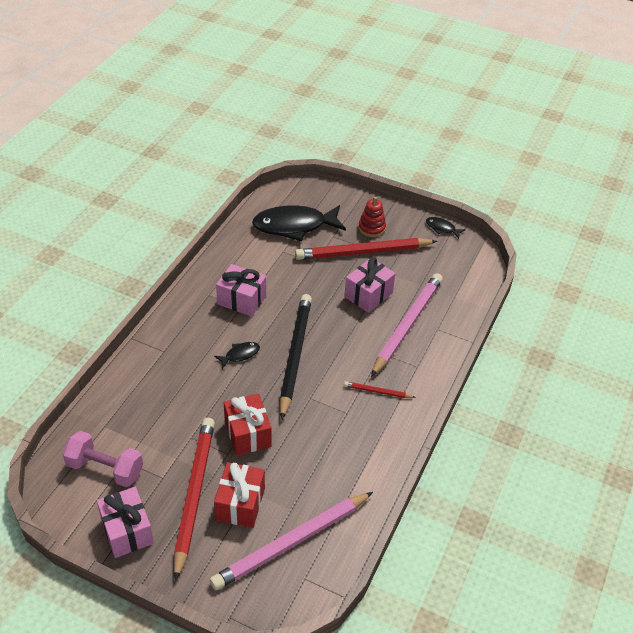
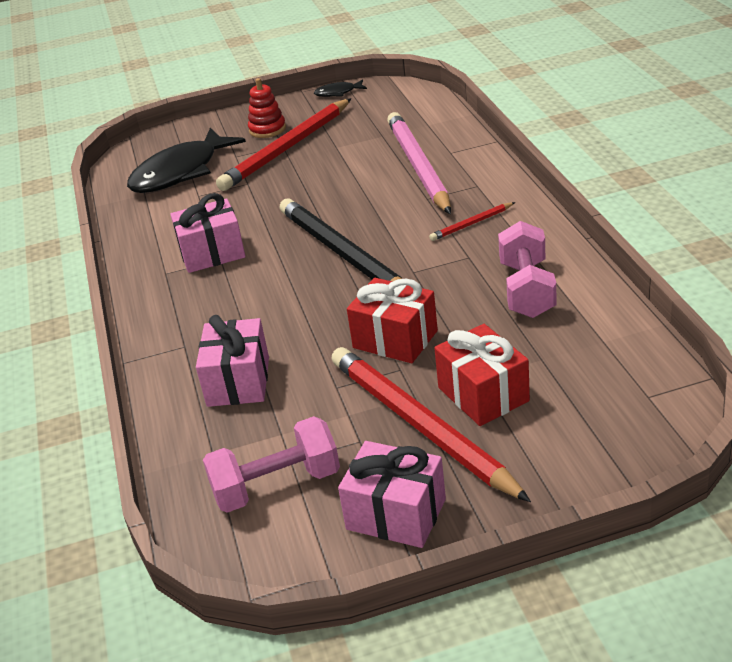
camera: 35 degrees left, 10 degrees down
pink pencil [210,492,373,590] -> none
black fish [214,342,260,369] -> none
pink gift [344,258,395,313] -> pink gift moved to [196,315,269,407]
none -> pink dumbbell [498,221,556,318]

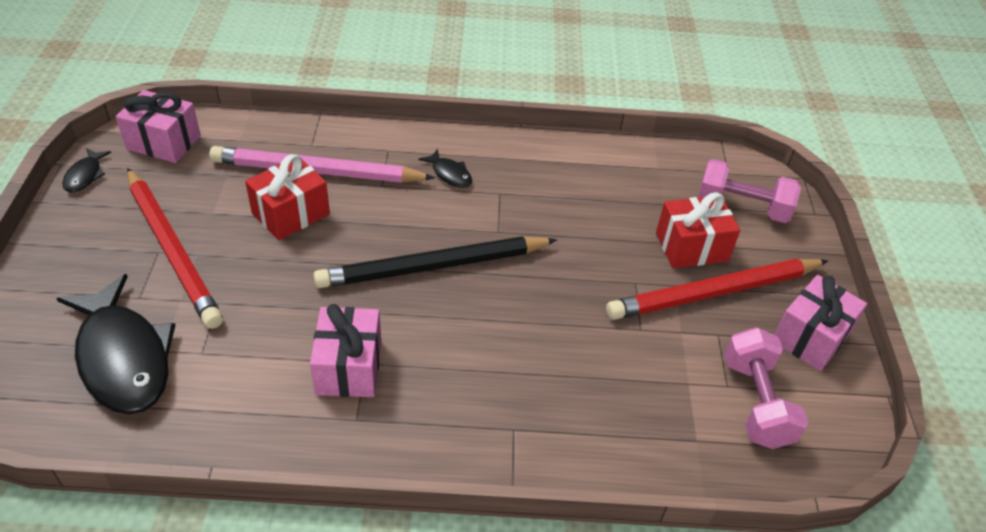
camera: 80 degrees left, 10 degrees up
pink gift [196,315,269,407] -> pink gift moved to [116,90,201,163]
red stacking toy [248,78,286,138] -> none
red gift [347,278,438,363] -> red gift moved to [245,154,330,240]
red pencil [429,202,515,241] -> black fish [419,149,472,188]
pink dumbbell [498,221,556,318] -> pink dumbbell moved to [698,159,801,223]

